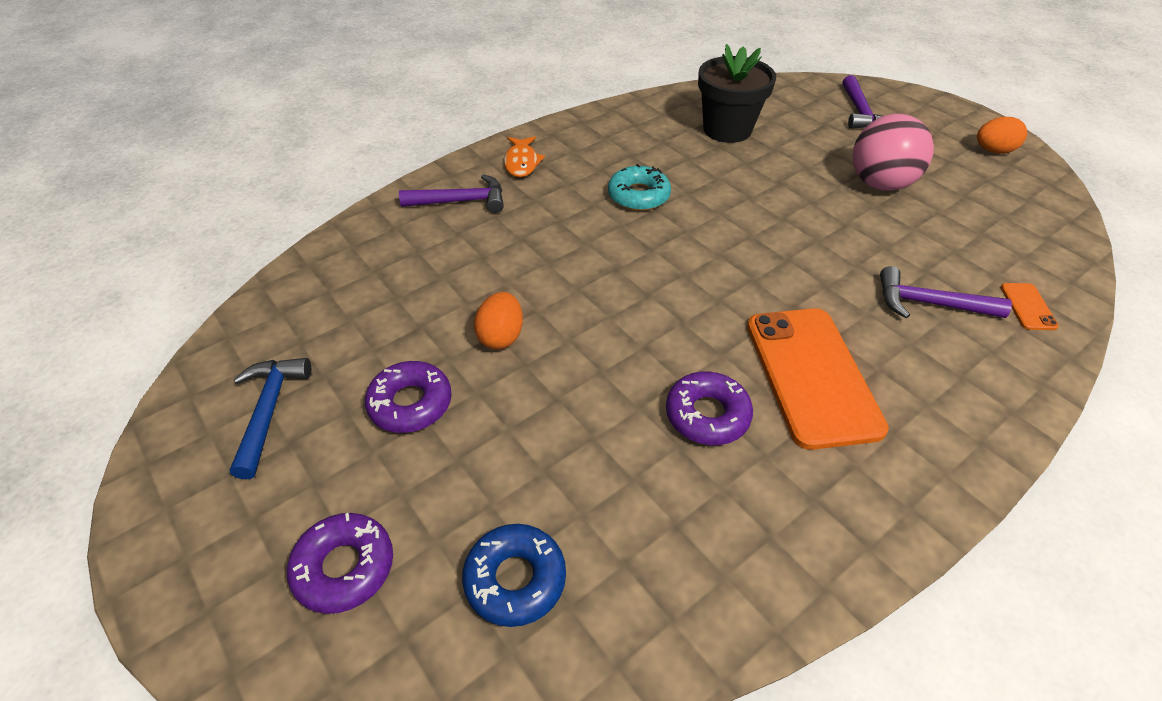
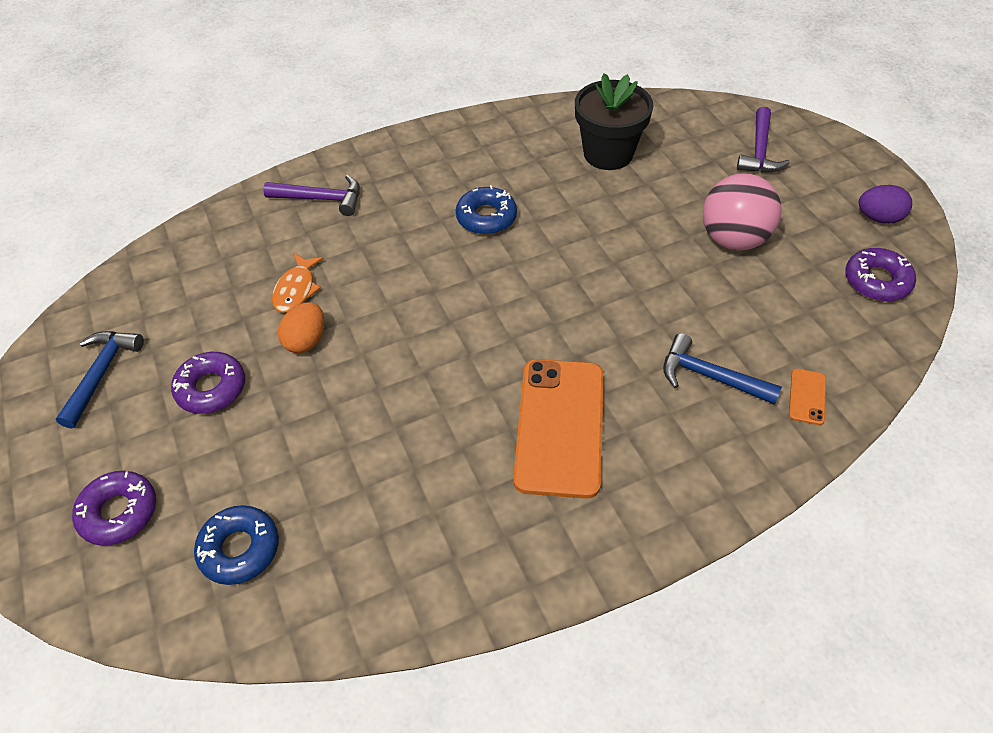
camera: 15 degrees right, 5 degrees up
orange fish [504,136,545,177] -> orange fish moved to [272,253,324,313]
turquoise donut [608,164,671,211] -> blue donut [456,185,517,235]
purple donut [666,371,753,445] -> purple donut moved to [845,248,916,301]
purple hammer [880,266,1012,318] -> blue hammer [663,333,782,405]
orange egg [977,117,1027,154] -> purple egg [859,185,912,224]

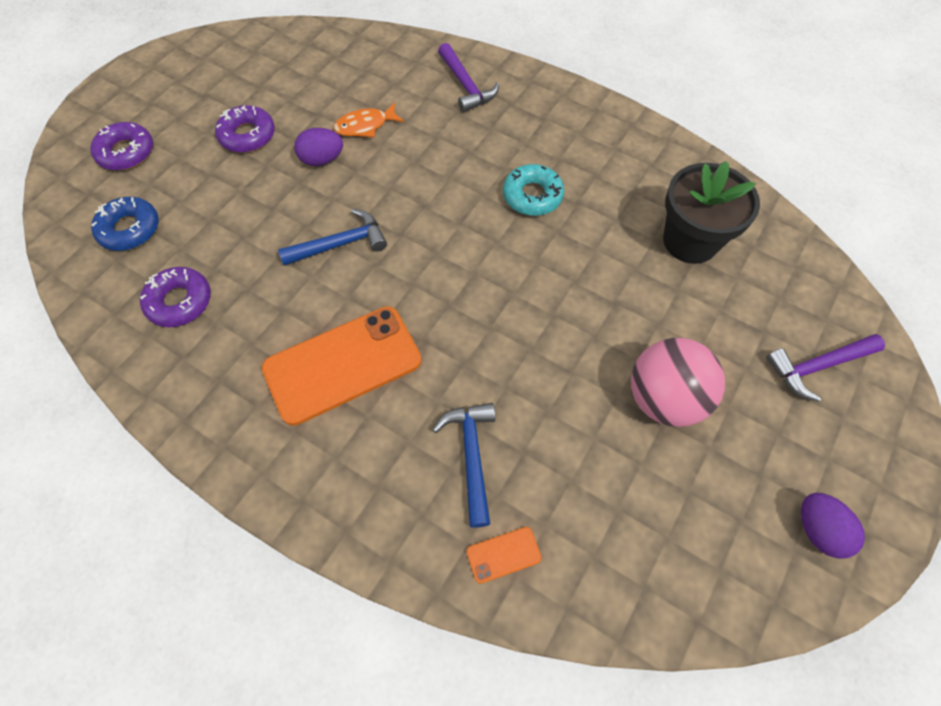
camera: 55 degrees right, 10 degrees up
blue hammer [56,331,144,429] -> blue hammer moved to [278,209,387,266]
orange egg [278,302,324,353] -> purple egg [294,128,343,166]
blue donut [456,185,517,235] -> turquoise donut [503,164,564,216]
purple donut [845,248,916,301] -> purple donut moved to [140,267,211,327]

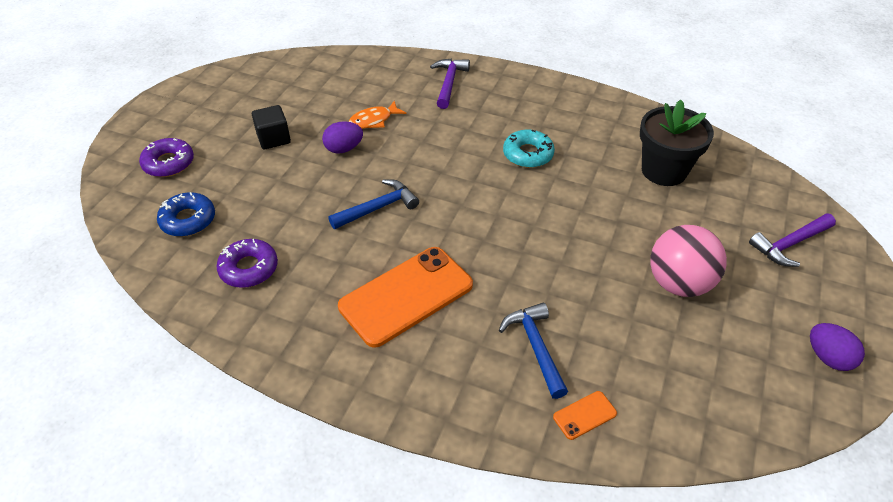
camera: 10 degrees left, 15 degrees down
purple donut [215,105,275,153] -> black cube [252,105,291,149]
purple hammer [438,43,499,112] -> purple hammer turned 135 degrees counterclockwise [430,59,470,109]

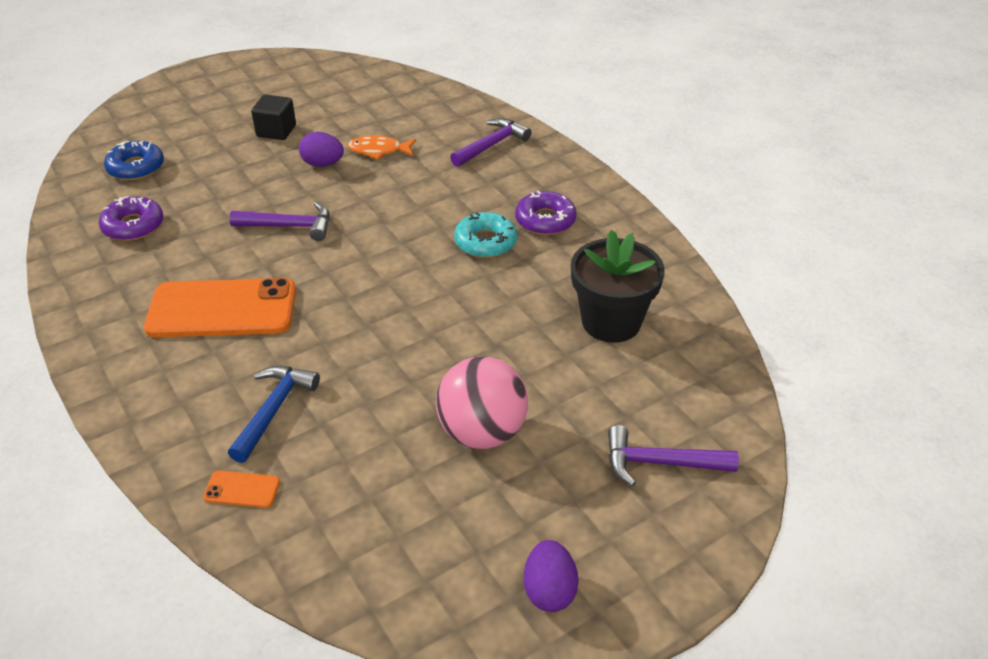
camera: 35 degrees right, 5 degrees down
purple donut [139,138,194,177] -> purple donut moved to [515,191,576,235]
blue hammer [328,179,419,229] -> purple hammer [229,202,330,241]

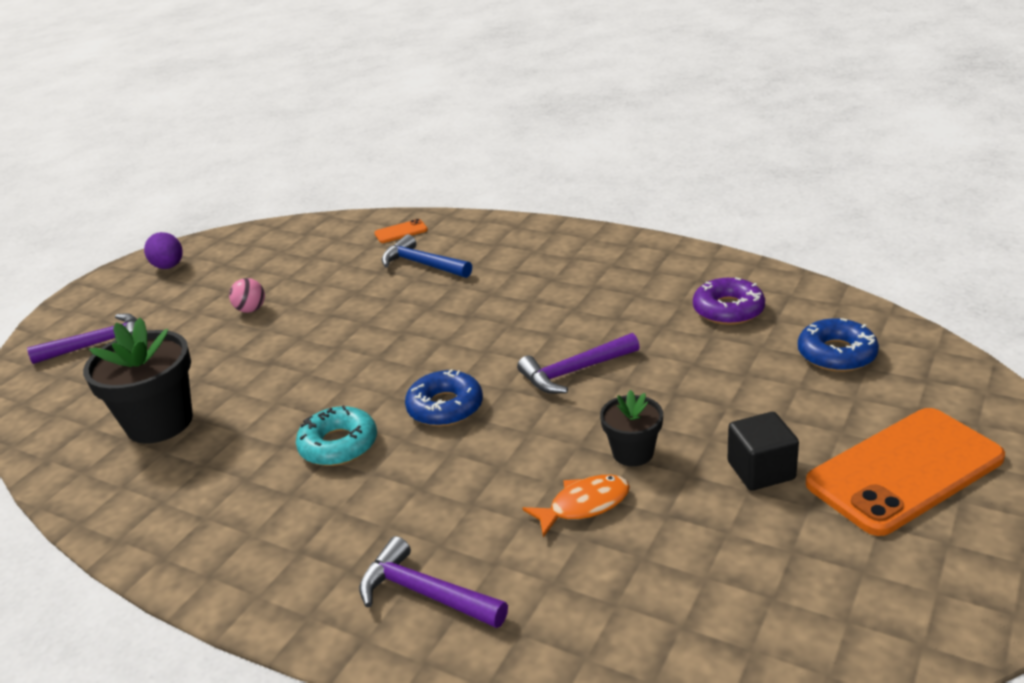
camera: 155 degrees right, 10 degrees down
orange phone [144,278,296,337] -> orange phone moved to [806,408,1005,536]
blue hammer [228,366,320,463] -> blue hammer turned 135 degrees clockwise [382,234,472,278]
purple egg [299,132,344,167] -> black flower pot [600,390,663,466]
pink ball [436,356,528,449] -> pink ball [229,278,265,313], size x0.46
purple hammer [450,118,532,167] -> purple hammer turned 105 degrees clockwise [359,536,508,628]
purple donut [515,191,576,235] -> none
none -> blue donut [405,369,483,426]

